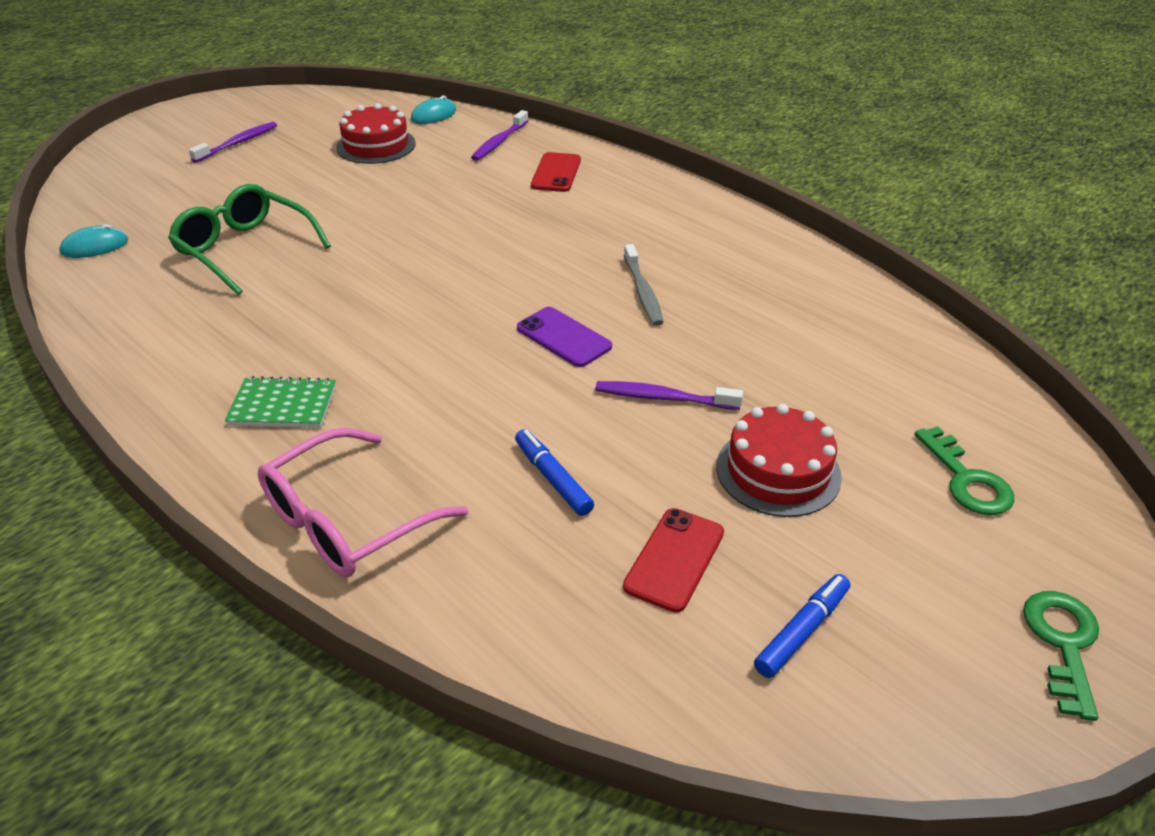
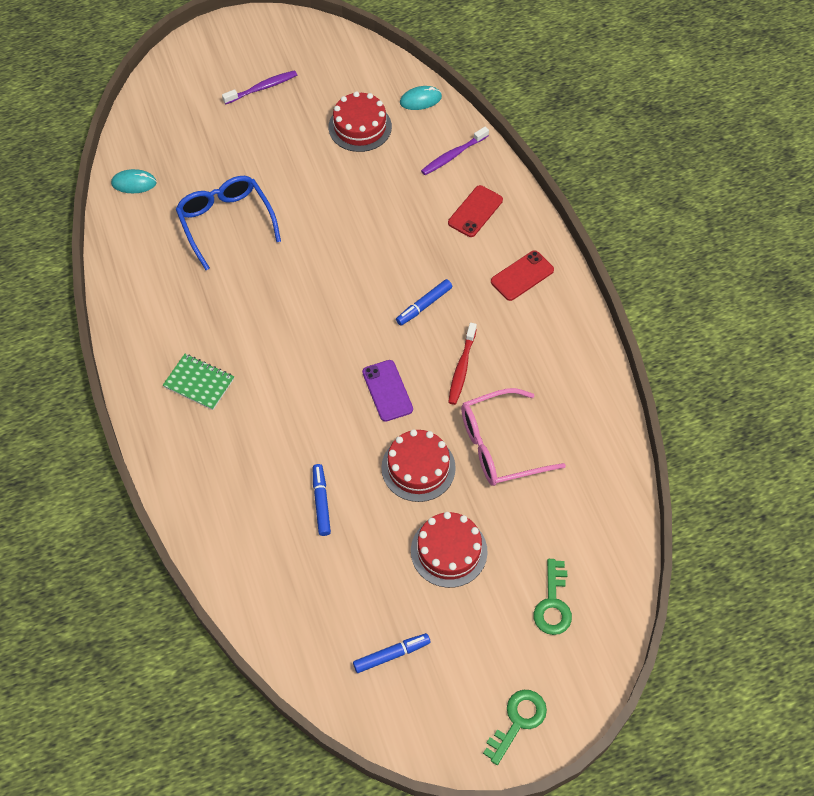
camera: 25 degrees right, 20 degrees up
green glasses [168,184,331,295] -> blue glasses [176,176,281,270]
pink glasses [258,428,468,577] -> pink glasses moved to [461,388,566,486]
purple toothbrush [595,381,743,410] -> red cake [381,429,456,502]
red phone [623,508,724,613] -> red phone moved to [491,250,554,301]
grey toothbrush [624,244,664,326] -> red toothbrush [448,323,477,405]
none -> blue marker [396,279,452,326]

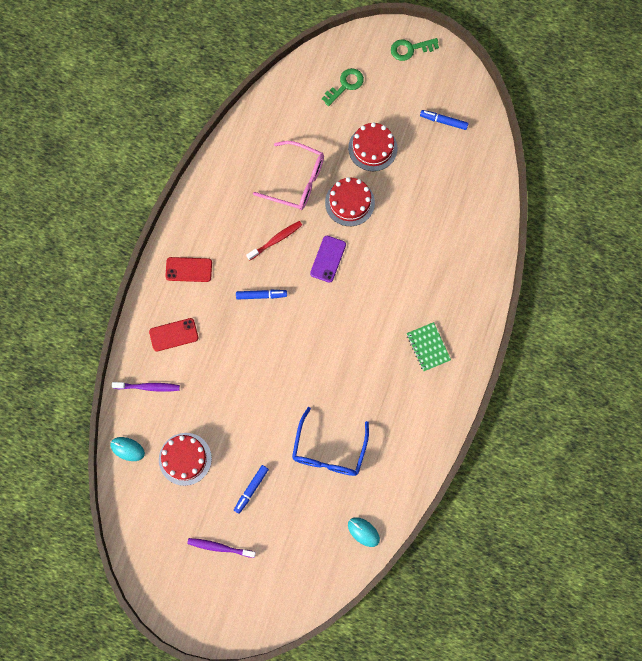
camera: 140 degrees left, 15 degrees up
blue marker [313,464,331,536] -> blue marker moved to [234,465,269,514]

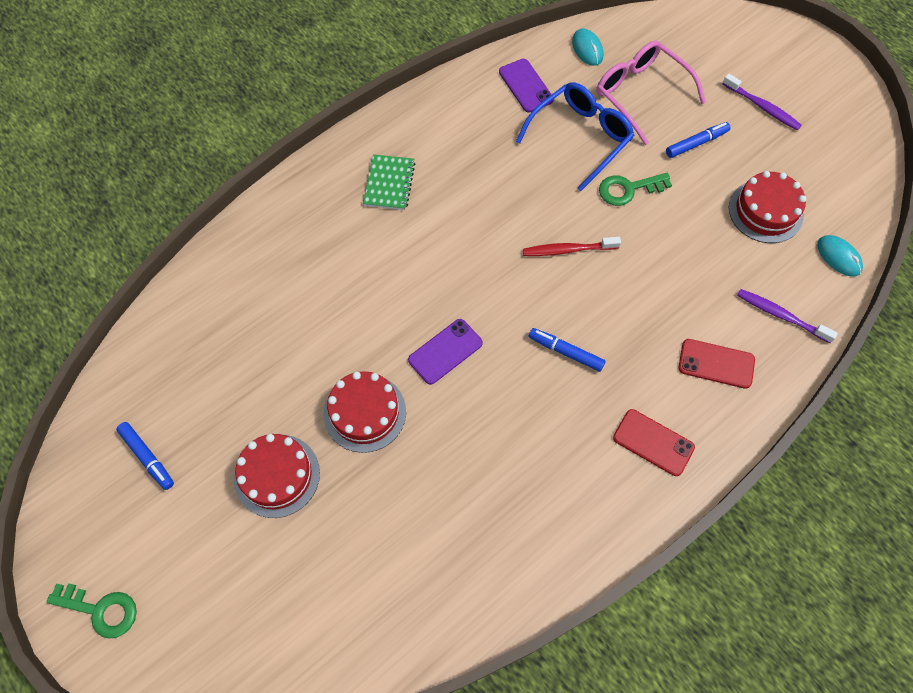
camera: 150 degrees left, 10 degrees down
red toothbrush [246,221,302,260] -> red toothbrush moved to [523,237,621,256]
pink glasses [253,141,324,210] -> pink glasses moved to [596,41,706,145]
green key [322,68,364,106] -> green key moved to [599,173,672,206]
none -> purple phone [499,59,554,113]

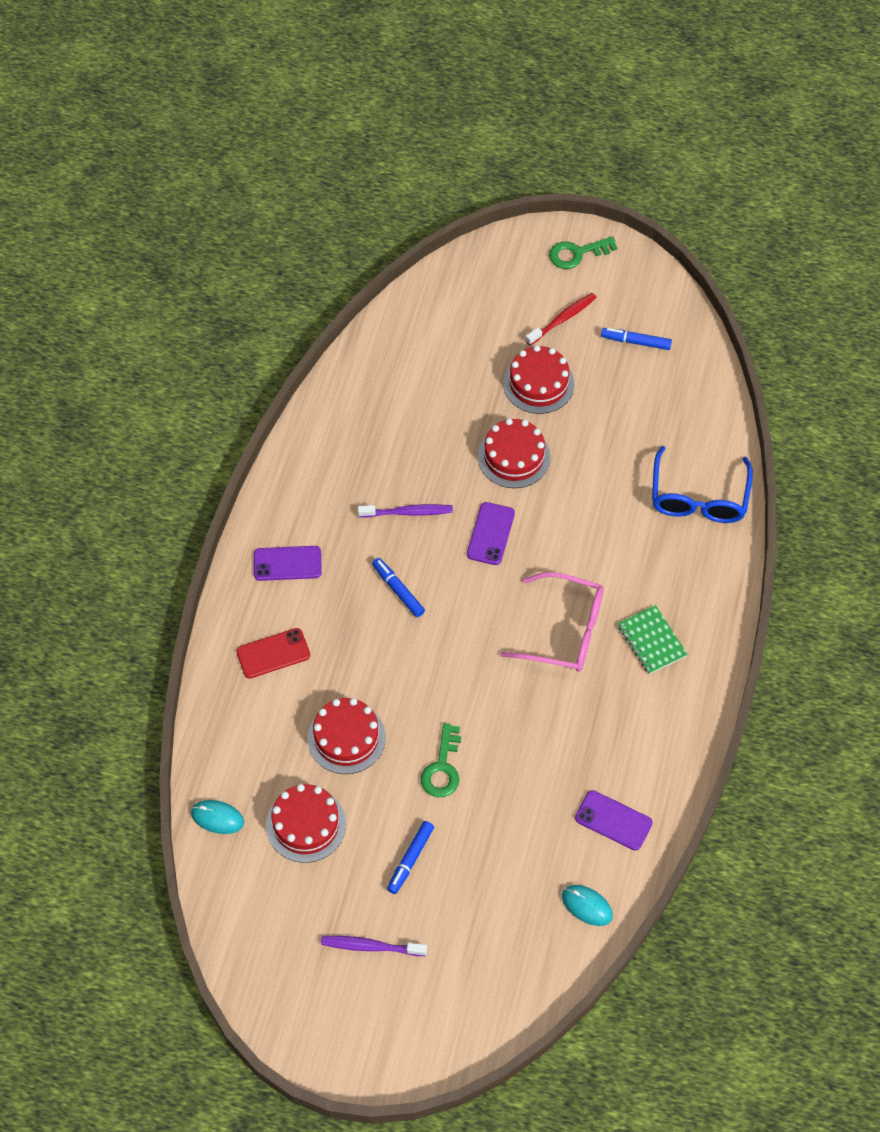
camera: 145 degrees right, 5 degrees down
blue glasses [516,82,635,191] -> blue glasses moved to [652,446,753,523]
red toothbrush [523,237,621,256] -> red toothbrush moved to [525,293,597,345]
blue marker [529,328,606,372] -> blue marker turned 120 degrees counterclockwise [372,558,425,617]
pink glasses [596,41,706,145] -> pink glasses moved to [500,572,604,672]
green key [599,173,672,206] -> green key turned 150 degrees clockwise [421,723,461,797]
red phone [613,409,695,476] -> purple phone [254,546,322,581]
purple toothbrush [737,289,838,343] -> purple toothbrush moved to [358,504,453,518]
none -> red cake [307,698,386,774]

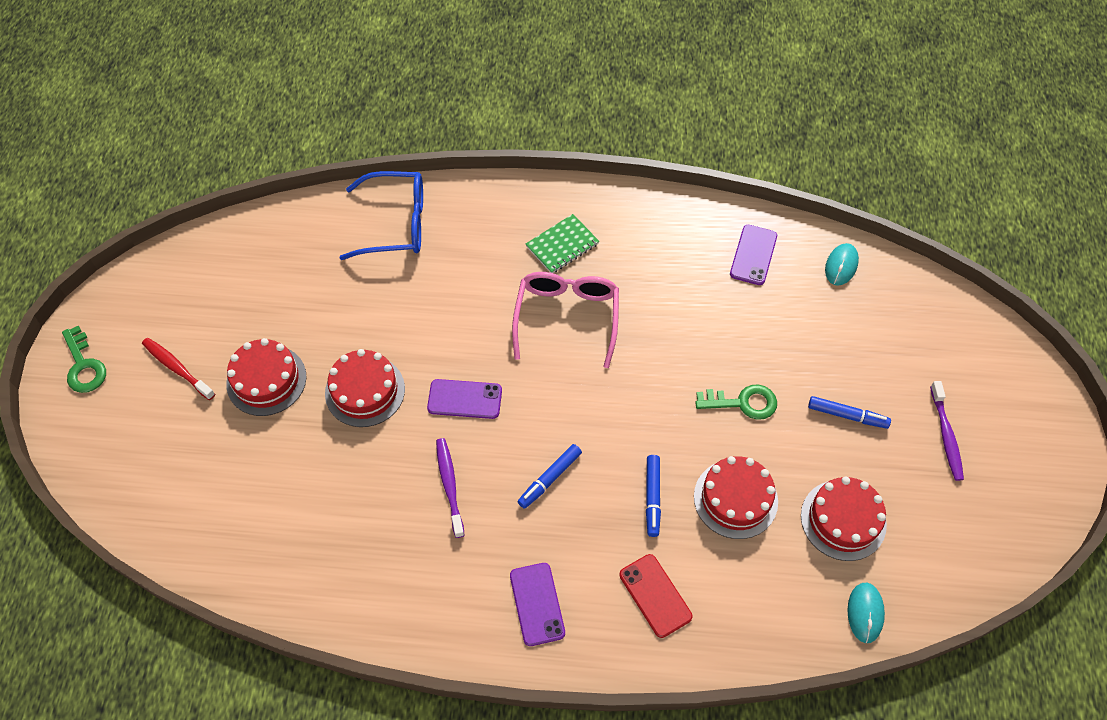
camera: 100 degrees left, 0 degrees up
blue marker [601,328,672,350] -> blue marker moved to [646,455,661,537]

